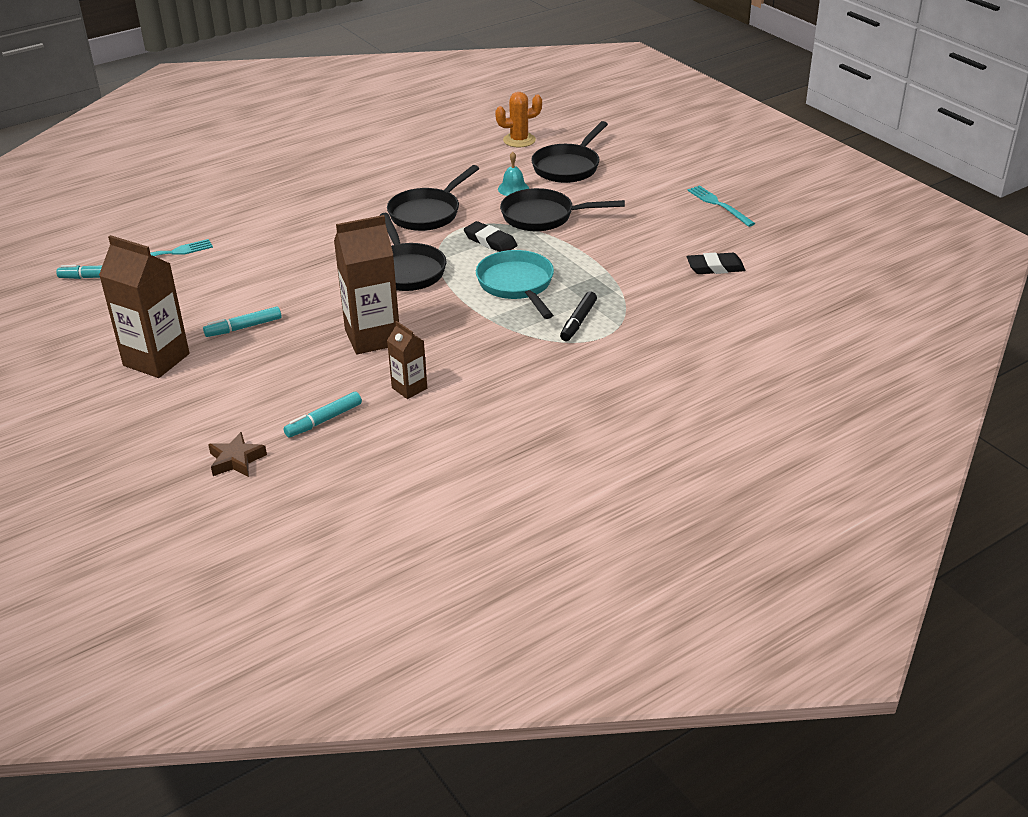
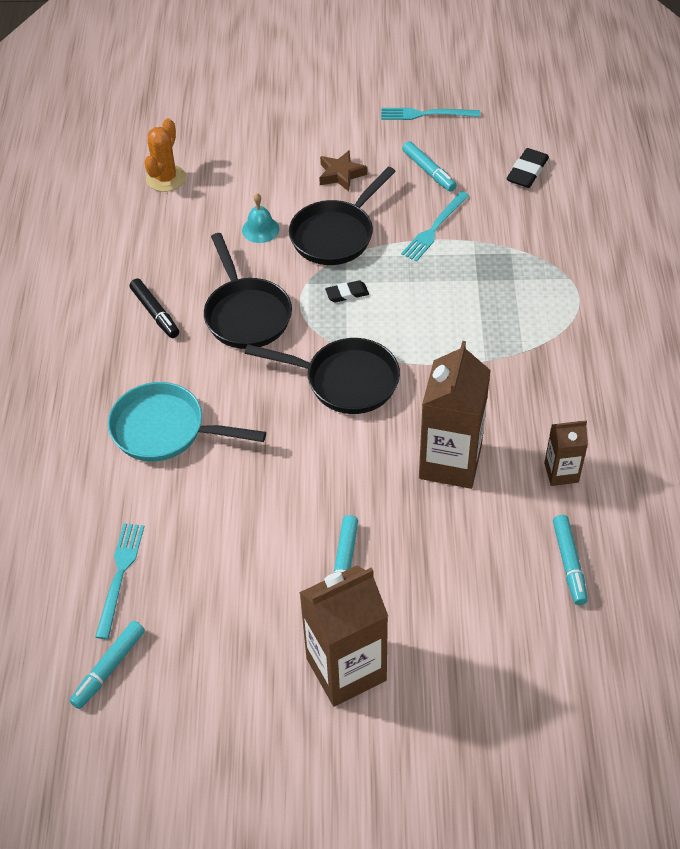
camera: 55 degrees left, 15 degrees up
brown star [208,432,267,477] -> brown star moved to [319,150,367,192]
black eraser [464,221,517,252] -> black eraser [325,280,369,303], size x0.66
turquoise pan [476,250,554,319] -> turquoise pan moved to [108,382,266,462]
black pan [531,121,608,183] -> none
black marker [560,291,597,341] -> black marker moved to [129,279,179,338]
none -> turquoise fork [401,191,469,262]
none -> turquoise marker [402,141,457,192]

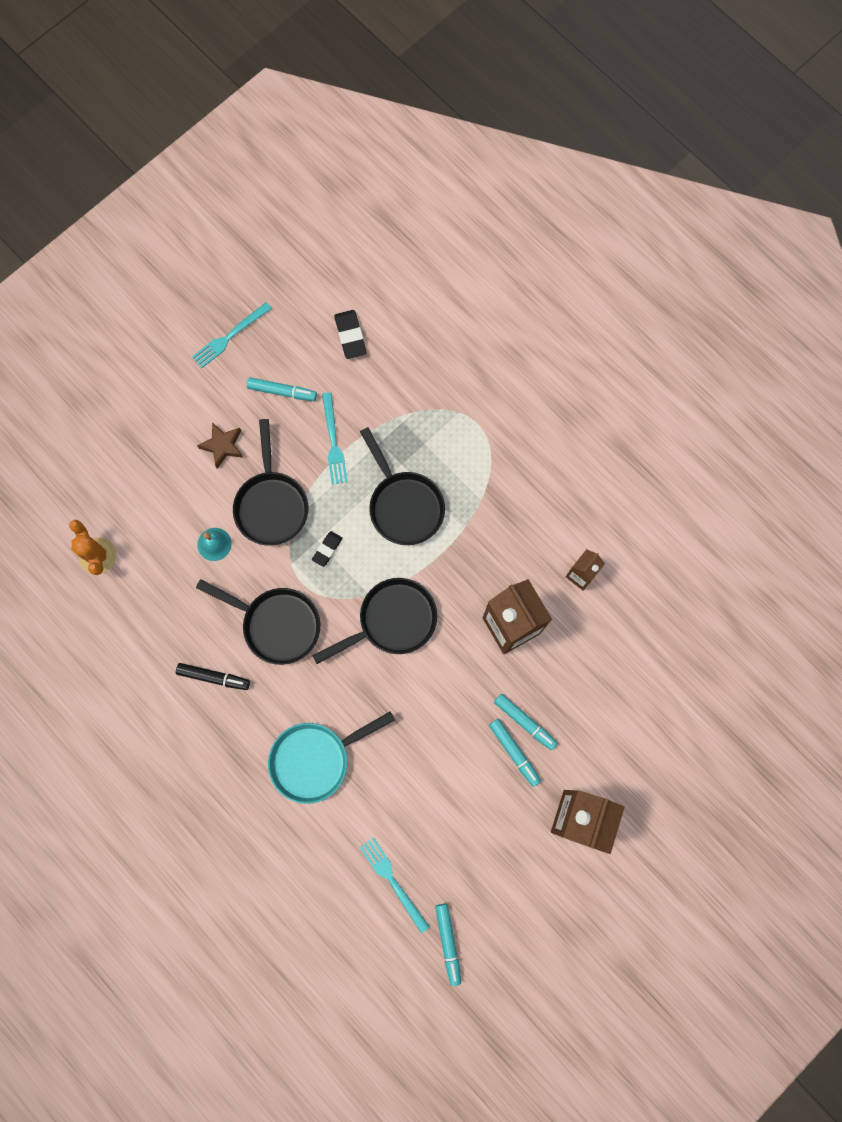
camera: 45 degrees left, 25 degrees up
turquoise marker [553,515,588,605] -> turquoise marker moved to [494,694,558,750]
none -> black pan [360,427,445,545]

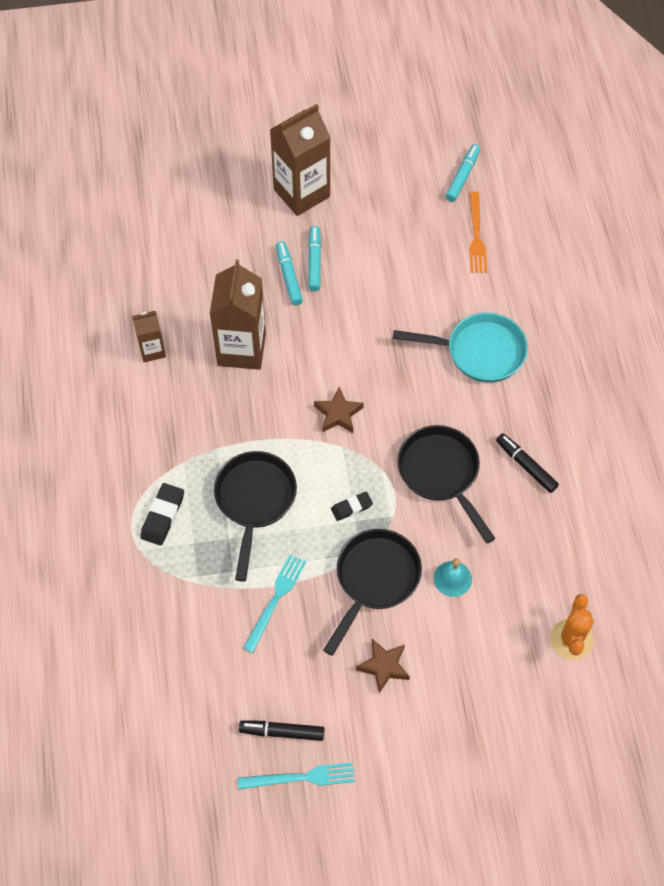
camera: 145 degrees left, 15 degrees down
turquoise marker [247,377,317,401] -> none
black pan [312,578,437,664] -> brown star [314,386,364,433]
black eraser [334,310,367,359] -> black eraser moved to [140,483,184,546]
turquoise fork [359,837,430,933] -> orange fork [469,192,487,273]
none -> black marker [239,721,325,741]

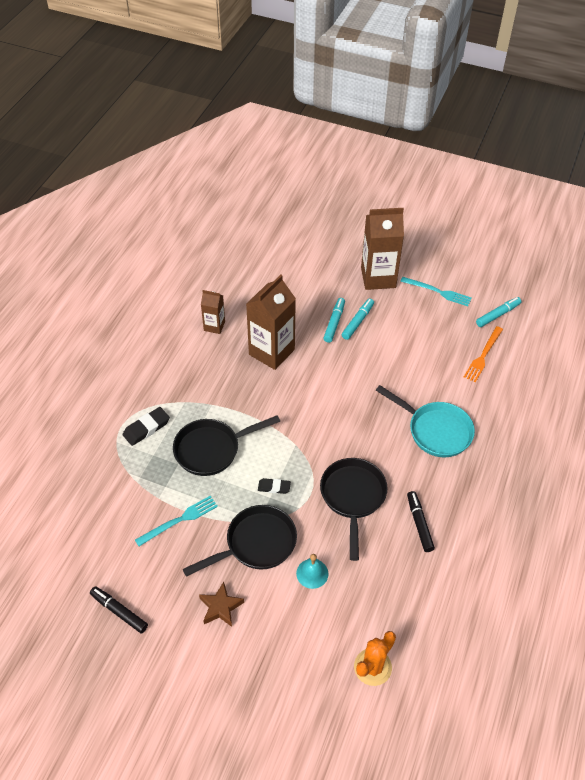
camera: 30 degrees right, 10 degrees down
black pan [214,451,297,582] -> black pan turned 150 degrees counterclockwise [173,415,280,476]
turquoise fork [238,762,355,790] -> turquoise fork moved to [400,277,472,306]
brown star [314,386,364,433] -> none

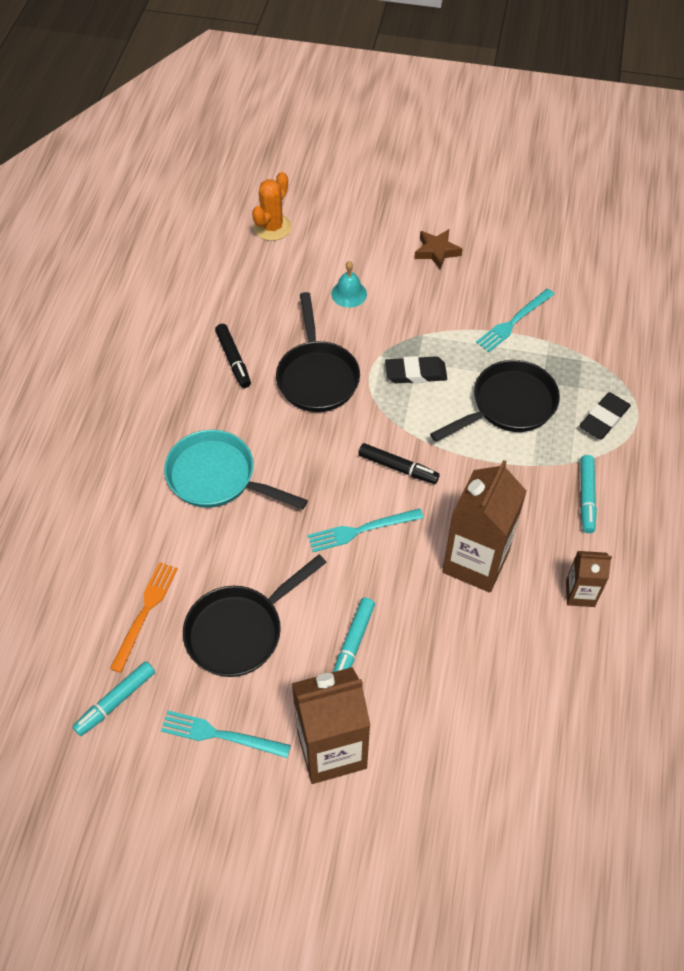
camera: 170 degrees right, 5 degrees up
black marker [90,586,148,633] -> black marker moved to [358,443,440,484]
black pan [183,505,297,577] -> black pan moved to [183,554,327,677]
black eraser [258,478,291,494] -> black eraser [385,356,447,383], size x1.52
turquoise marker [323,298,345,343] -> turquoise marker moved to [580,455,597,533]
none -> turquoise fork [308,508,424,552]

